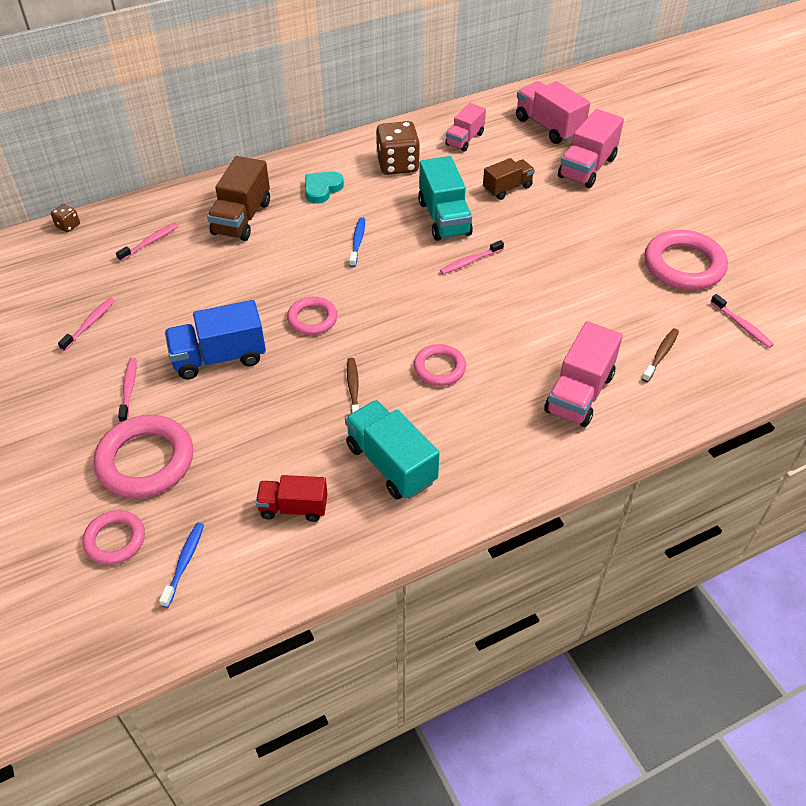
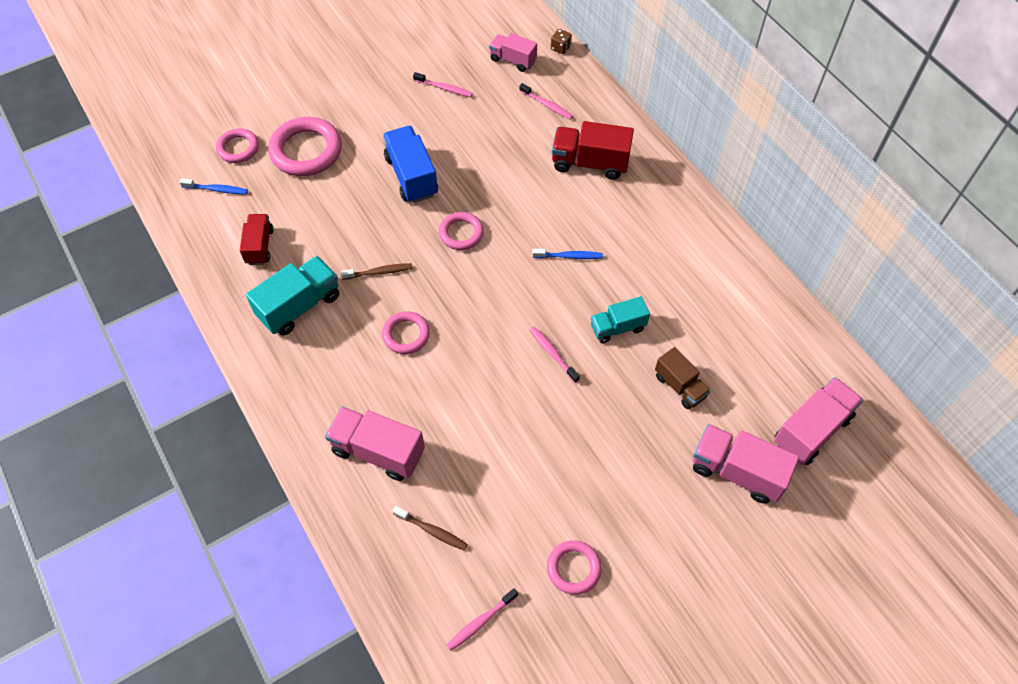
camera: 85 degrees right, 10 degrees up
pink toothbrush [118,357,137,423] -> none
brown truck [207,156,270,241] -> red truck [552,121,634,180]
turquoise heart [305,171,344,204] -> none
brown dice [376,121,420,175] -> none
turquoise truck [418,156,473,241] -> turquoise truck [591,296,650,343], size x0.64
pink truck [445,103,486,152] -> pink truck moved to [489,33,537,72]
pink ring [644,230,728,290] -> pink ring [547,540,602,595], size x0.58

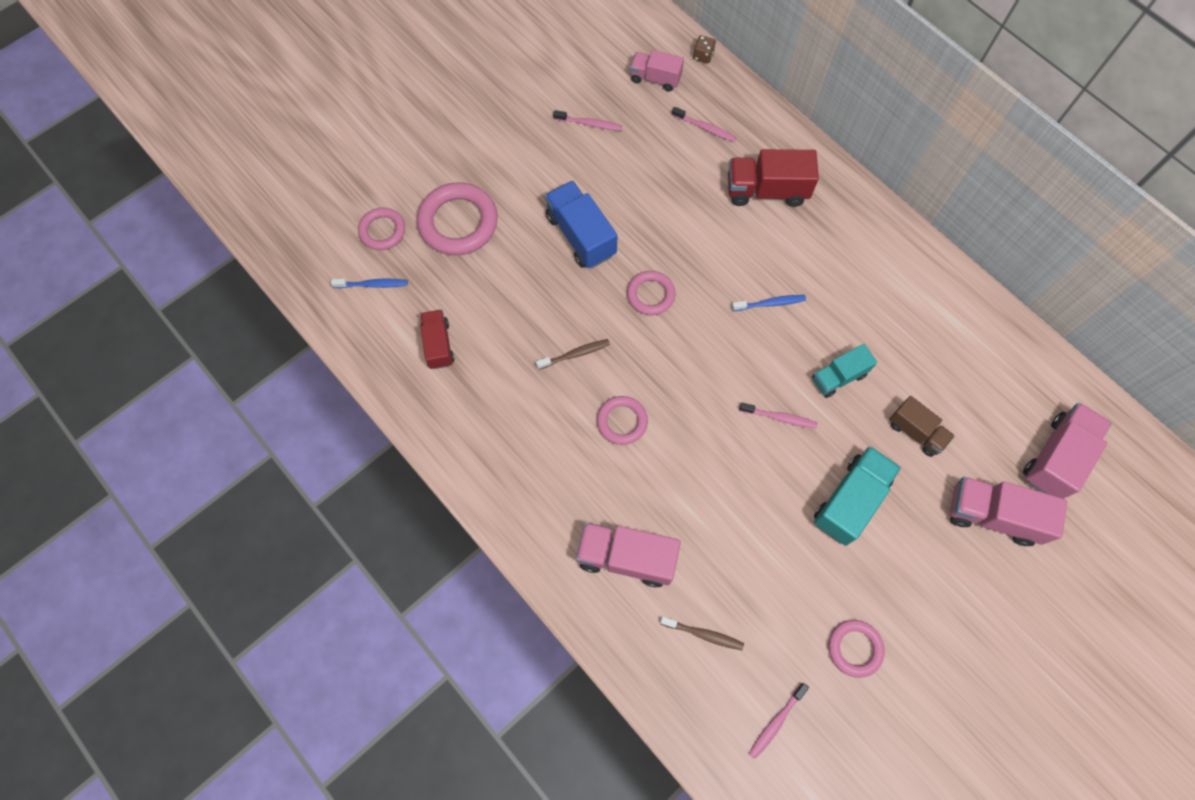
camera: 10 degrees left, 10 degrees up
turquoise truck [246,256,339,335] -> turquoise truck moved to [814,446,901,546]
pink toothbrush [530,327,580,383] -> pink toothbrush turned 150 degrees clockwise [739,403,818,429]

